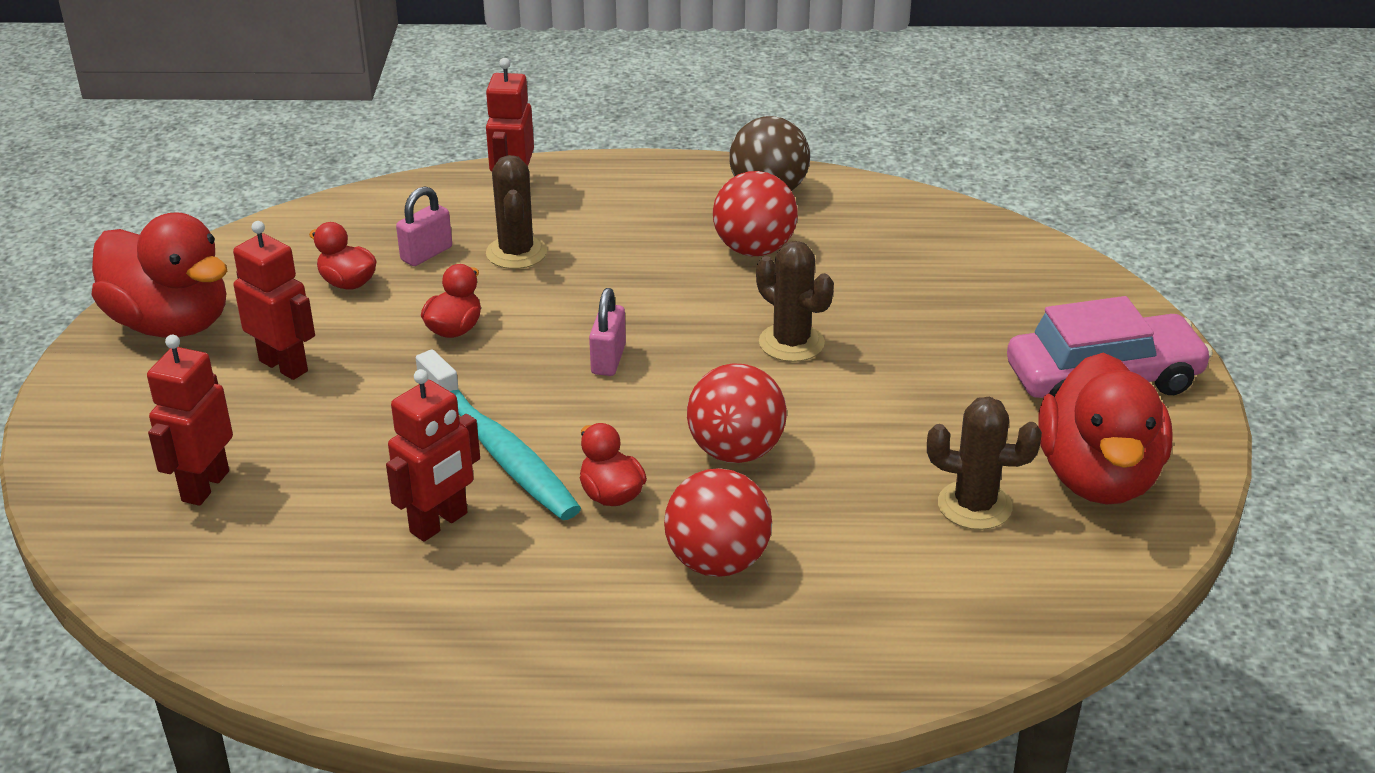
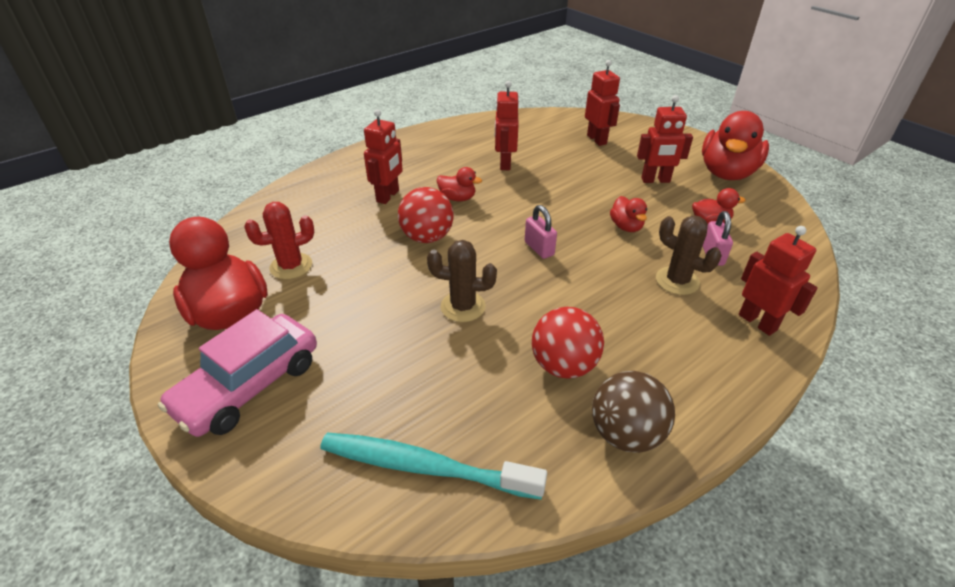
camera: 140 degrees right, 5 degrees up
red duck [91,212,227,337] -> red duck turned 60 degrees counterclockwise [702,111,769,180]
turquoise toothbrush [416,349,581,520] -> turquoise toothbrush moved to [320,433,547,500]
red ball [664,468,772,577] -> red robot [364,109,403,204]
brown cactus [927,397,1042,530] -> red cactus [244,202,314,280]

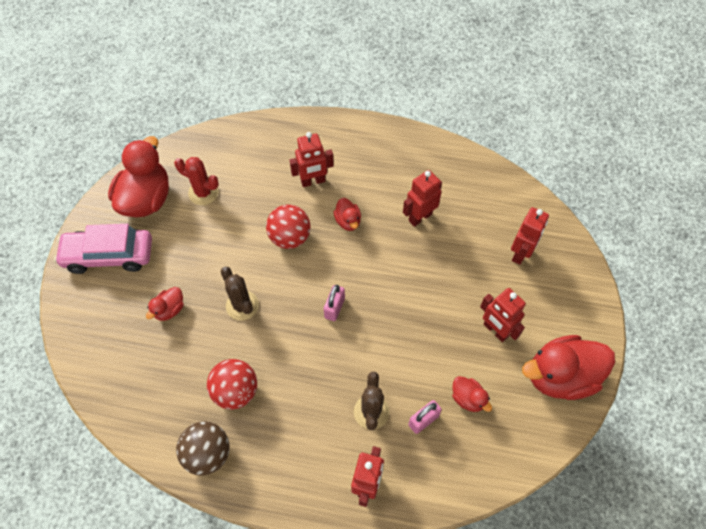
camera: 50 degrees right, 20 degrees up
turquoise toothbrush [320,433,547,500] -> none
red duck [610,196,647,232] -> red duck moved to [146,287,184,321]

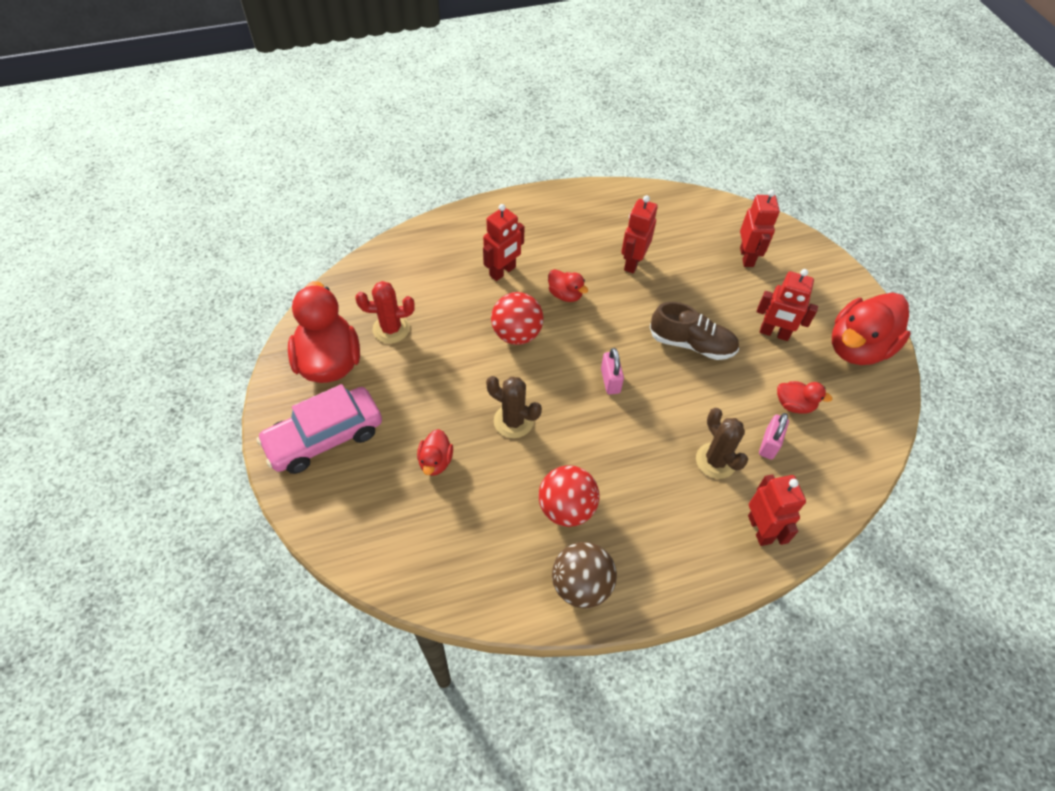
camera: 30 degrees left, 5 degrees down
none -> brown shoe [650,302,739,360]

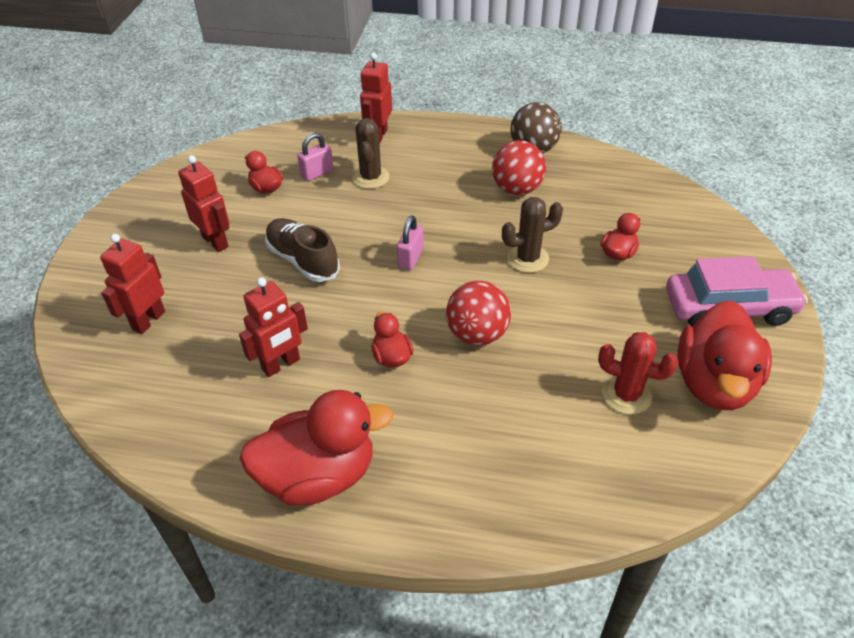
camera: 150 degrees left, 10 degrees down
red robot [483,204,525,281] -> none
brown cactus [486,376,542,438] -> brown cactus turned 75 degrees counterclockwise [502,197,563,273]
red duck [832,292,911,365] -> red duck moved to [239,390,393,506]

